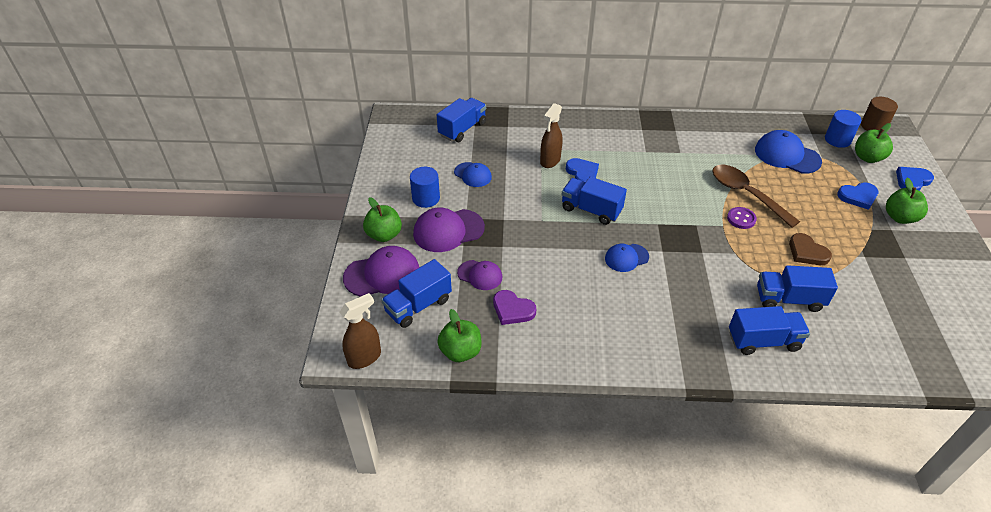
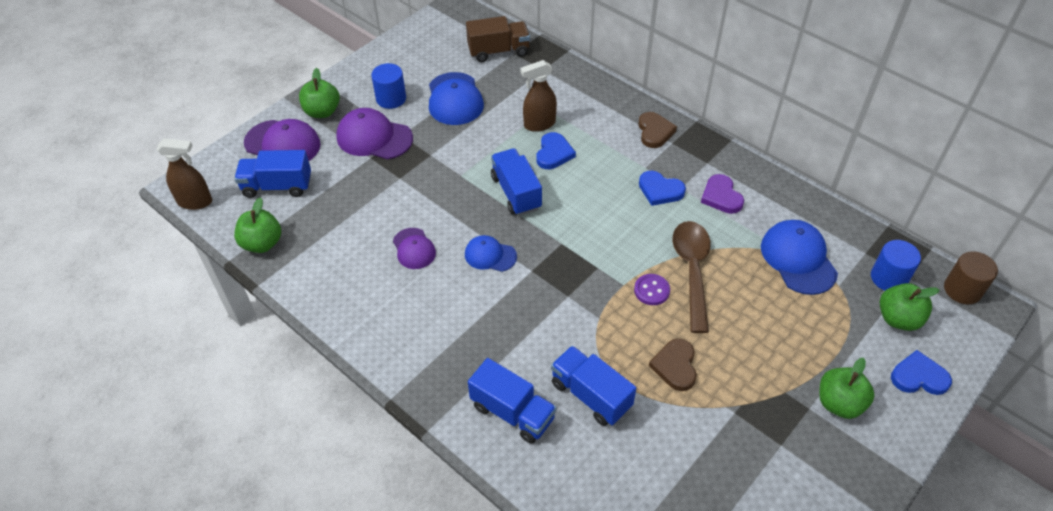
camera: 40 degrees right, 5 degrees up
blue truck [437,98,486,142] -> brown truck [466,16,530,62]
blue cap [454,162,492,187] -> blue cap [429,72,484,125], size x1.65
purple cap [457,260,502,290] -> purple cap moved to [393,228,436,269]
purple heart [493,290,536,325] -> purple heart moved to [701,174,744,214]
blue heart [837,183,879,210] -> blue heart moved to [639,171,686,206]
none -> brown heart [638,112,677,148]

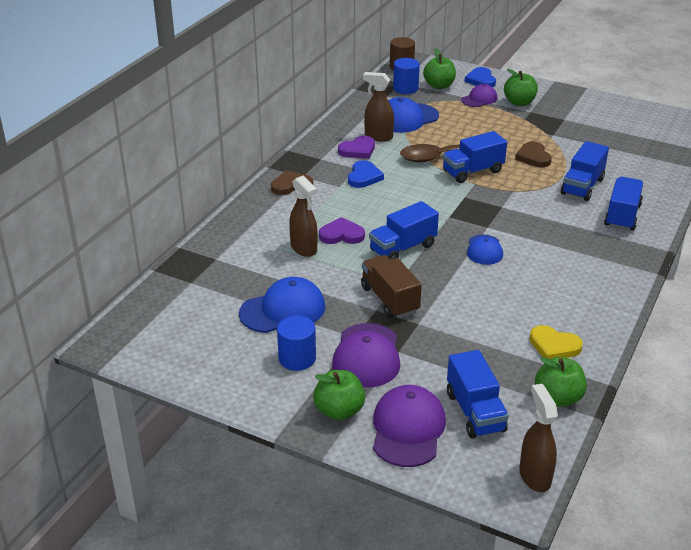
camera: 105 degrees left, 15 degrees down
purple cap [393,228,436,269] -> purple cap moved to [461,84,497,107]
brown truck [466,16,530,62] -> brown truck moved to [361,255,422,318]
blue heart [536,132,576,169] -> purple heart [319,217,365,244]
purple button [634,274,670,305] -> blue truck [442,131,507,183]
brown heart [649,339,697,391] -> brown heart turned 90 degrees clockwise [515,141,552,167]
none -> brown spray bottle [363,72,394,142]
none -> yellow heart [530,325,583,359]

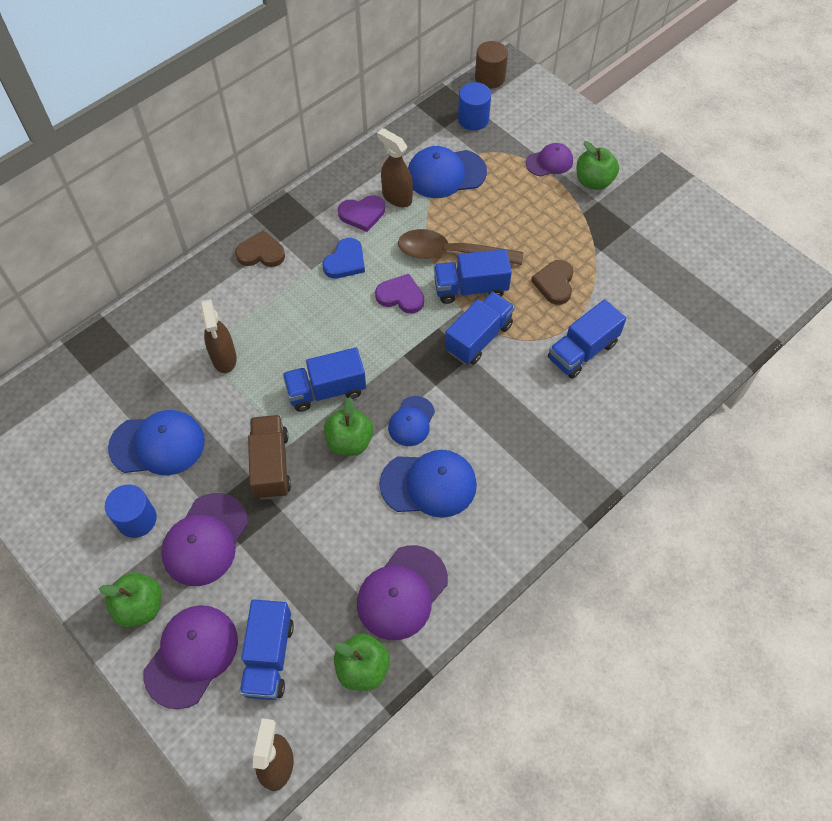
camera: 20 degrees right, 25 degrees up
purple heart [319,217,365,244] -> purple heart moved to [375,274,424,313]
green apple [423,48,456,89] -> green apple moved to [324,397,374,456]
blue heart [464,67,496,87] -> none
yellow heart [530,325,583,359] -> purple cap [357,545,448,640]
blue truck [604,177,643,231] -> blue truck moved to [445,291,515,365]
none -> blue cap [379,450,477,518]

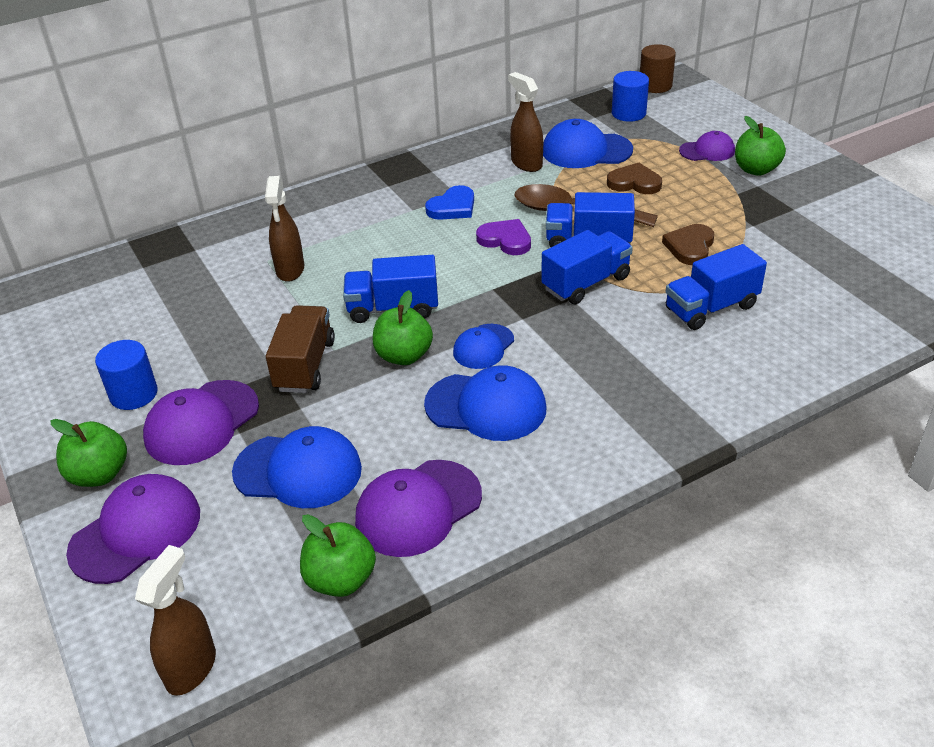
camera: 15 degrees right, 20 degrees down
blue cap [108,410,205,475] -> blue cap moved to [232,426,362,508]
brown heart [235,230,285,267] -> brown heart moved to [607,163,662,194]
blue truck [239,599,294,700] -> none
purple heart [338,195,385,232] -> none

